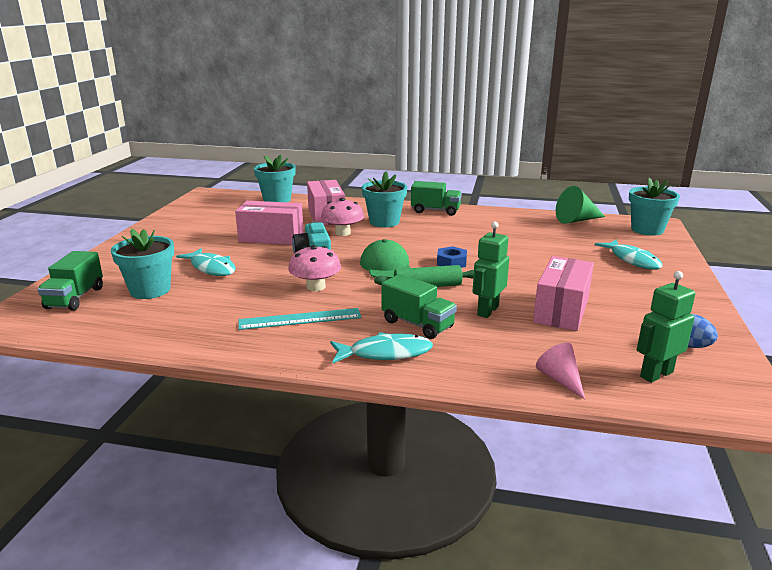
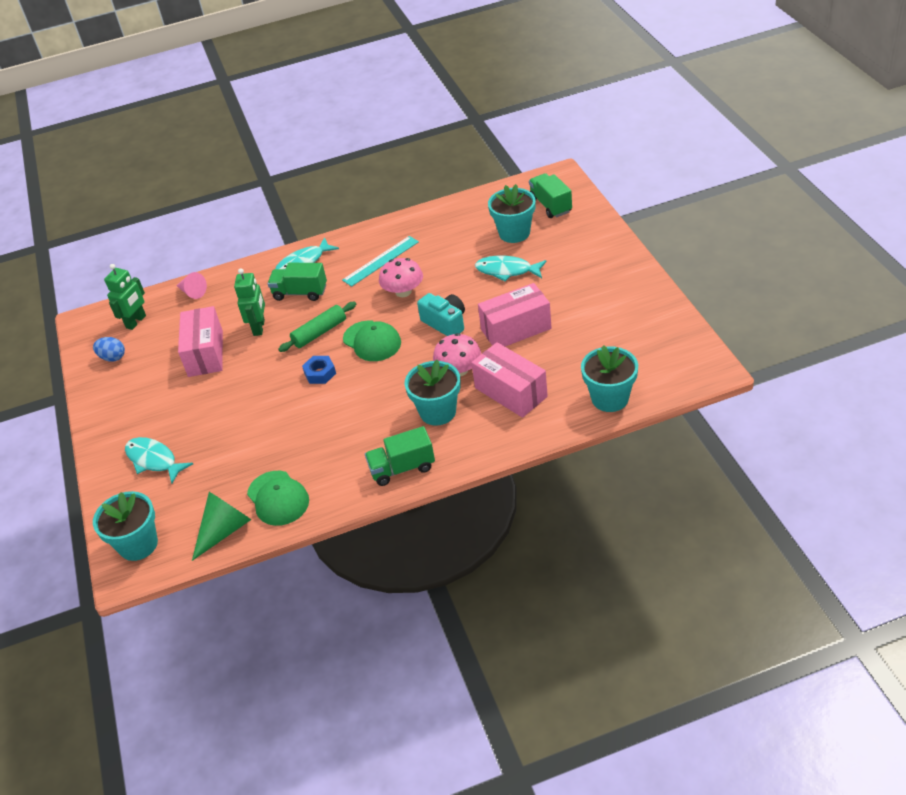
camera: 155 degrees right, 20 degrees up
none -> green cap [247,471,309,526]

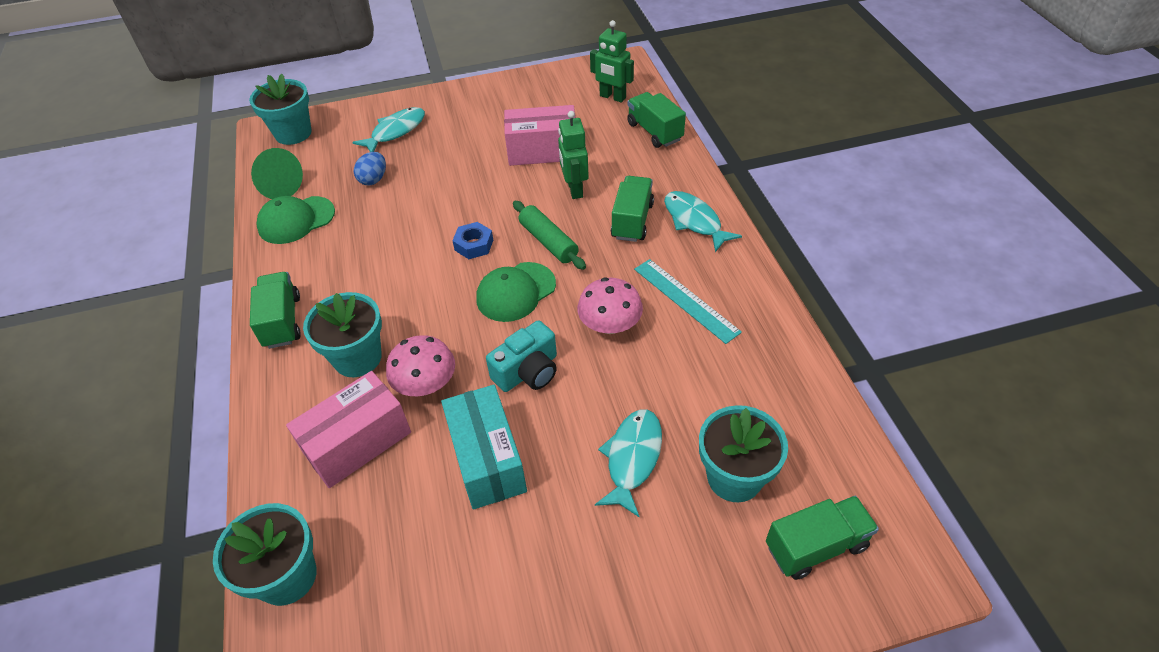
camera: 90 degrees right, 5 degrees up
blue egg [93,337,125,362] -> blue egg moved to [354,152,386,185]
pink cone [177,272,207,299] -> green truck [627,92,686,148]
green robot [234,269,265,336] -> green robot turned 75 degrees clockwise [558,111,589,199]
pink box [478,283,552,346] -> turquoise box [441,385,527,510]

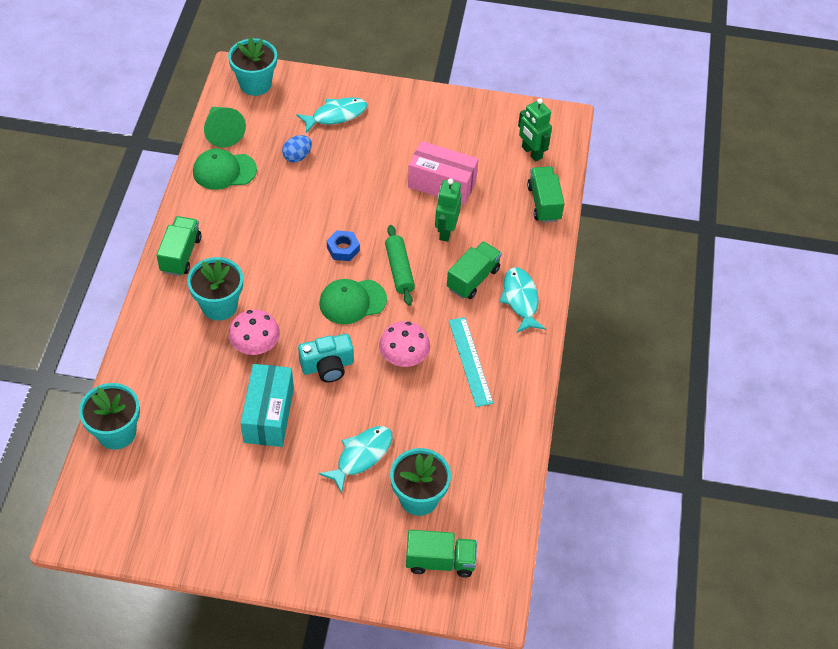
camera: 20 degrees right, 5 degrees up
pink box [286,371,411,488] -> none

